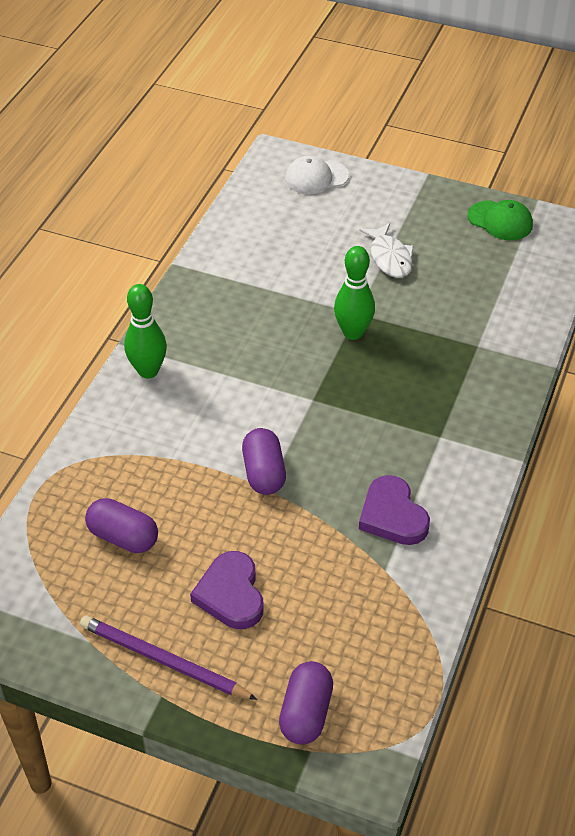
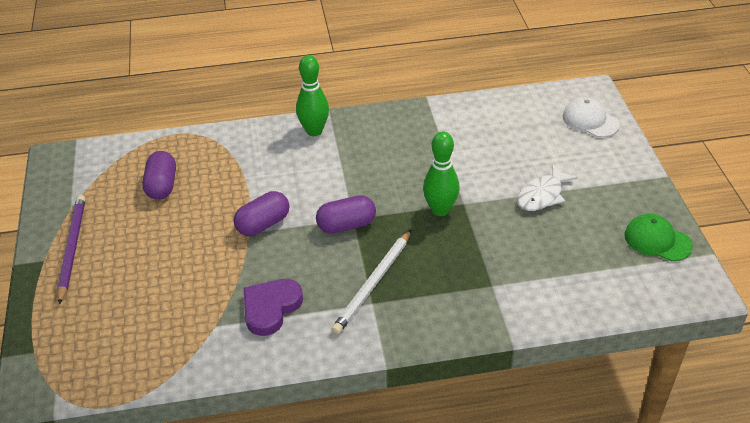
camera: 60 degrees right, 5 degrees down
purple heart [190,551,264,629] -> none
purple capsule [279,661,333,745] -> purple capsule moved to [316,195,376,233]
green cap [468,200,533,240] -> green cap turned 120 degrees clockwise [625,214,693,261]
none -> white pencil [331,230,411,334]

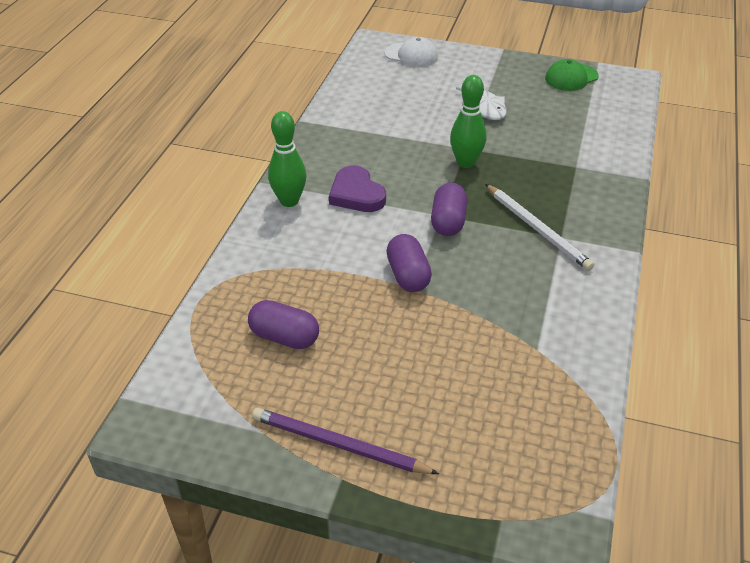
camera: 65 degrees left, 0 degrees up
purple heart [244,279,303,336] -> purple heart moved to [329,166,386,212]
white cap [563,97,620,137] -> white cap turned 135 degrees counterclockwise [385,37,438,67]

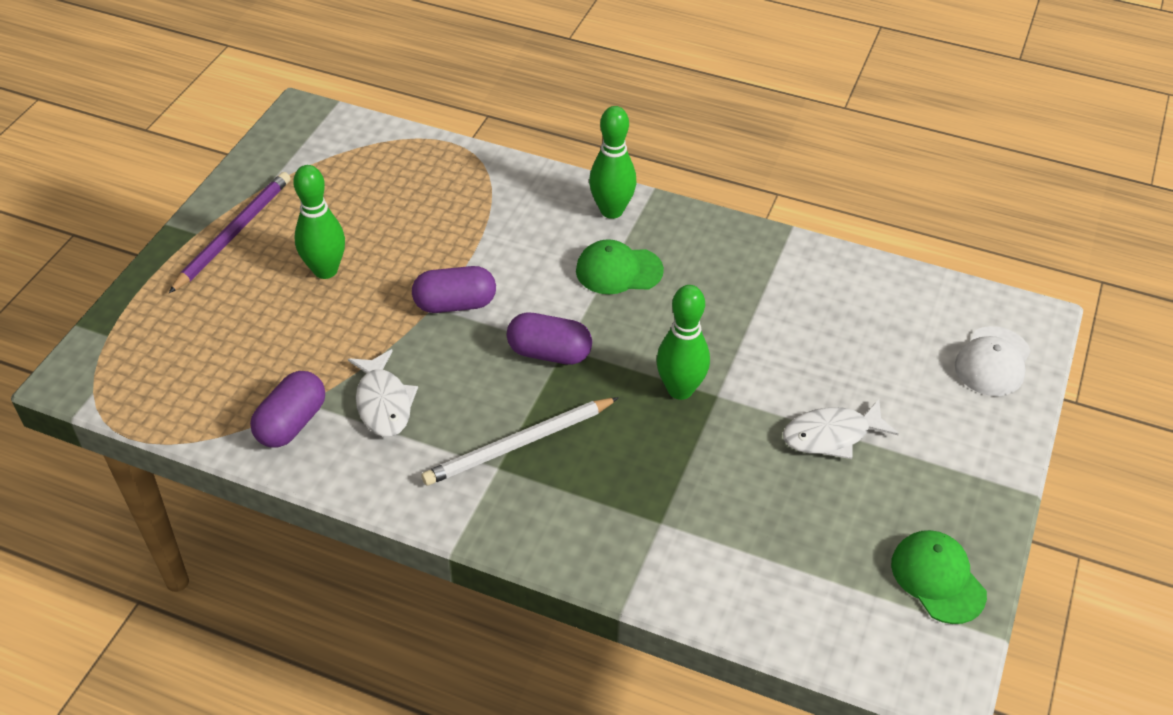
camera: 95 degrees right, 5 degrees up
purple capsule [248,300,319,349] -> purple capsule moved to [250,371,325,448]
purple heart [329,166,386,212] -> green cap [576,239,664,294]
none -> green bowling pin [293,165,345,279]
none -> white fish [348,349,418,437]

